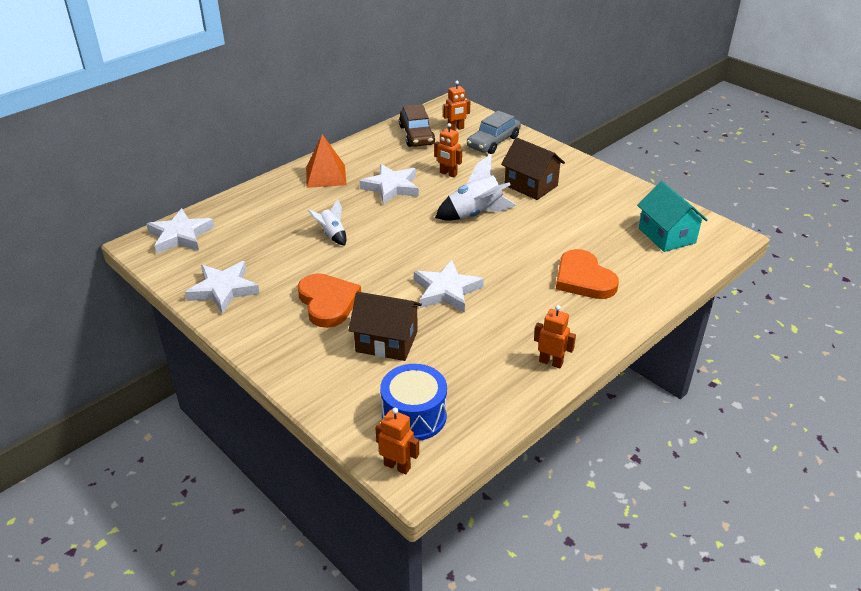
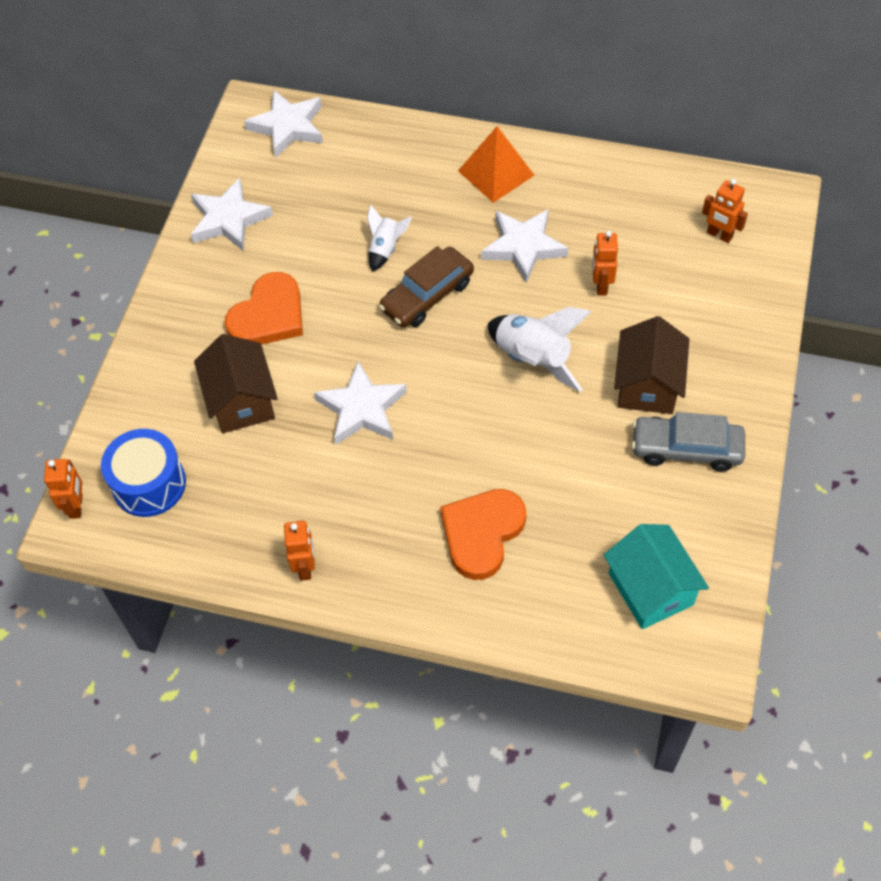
camera: 60 degrees right, 20 degrees up
brown car [399,104,435,147] -> brown car moved to [379,246,474,328]
grey car [467,111,521,154] -> grey car moved to [632,412,745,471]
turquoise house [637,181,708,252] -> turquoise house turned 60 degrees counterclockwise [604,524,709,629]

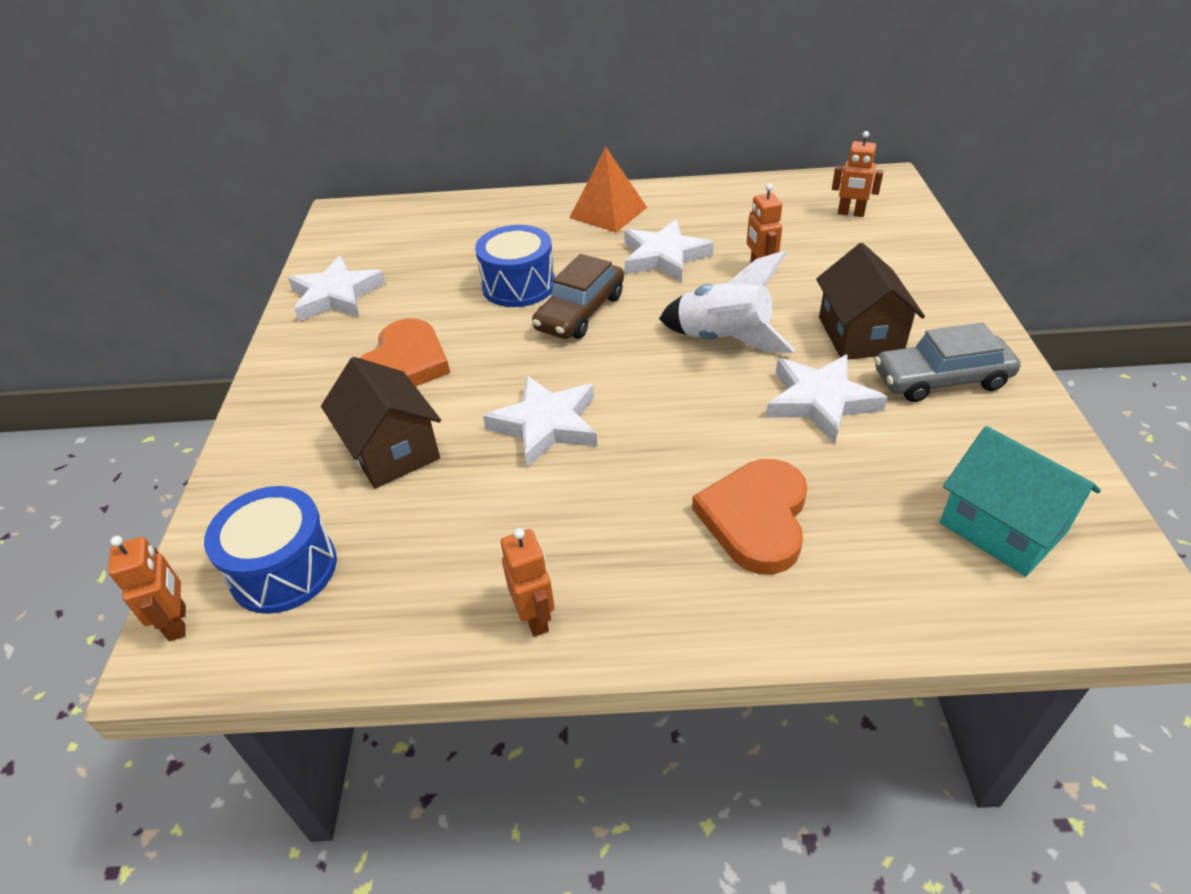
camera: 15 degrees left, 15 degrees down
white star [244,90,323,158] -> white star moved to [766,355,887,444]
white rocket [367,204,412,272] -> blue drum [475,225,555,307]

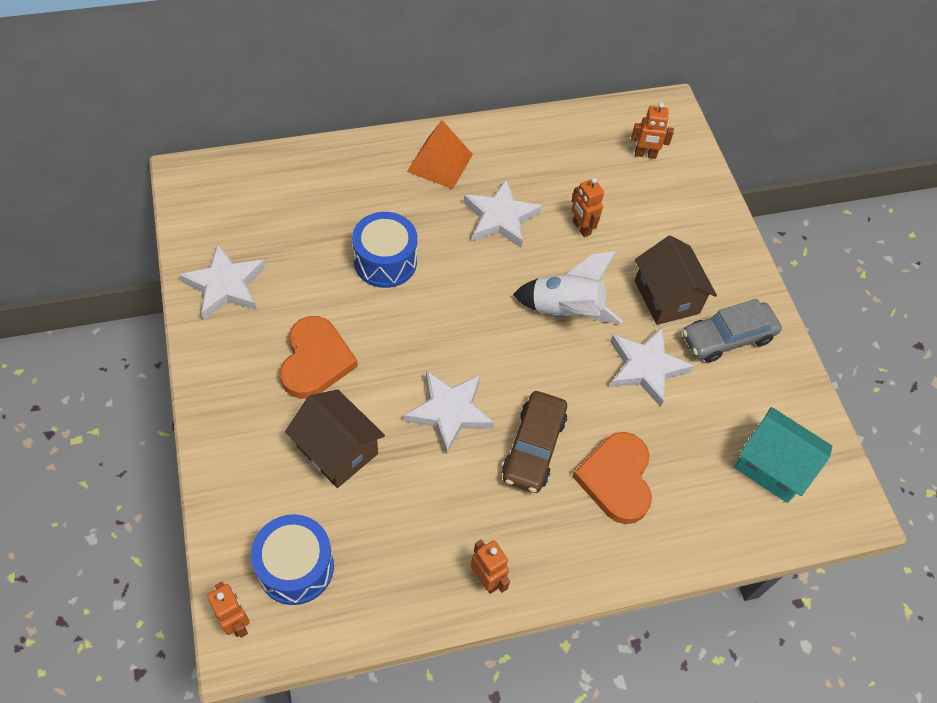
camera: 20 degrees left, 15 degrees up
brown car [532,254,624,339] -> brown car moved to [502,391,567,493]

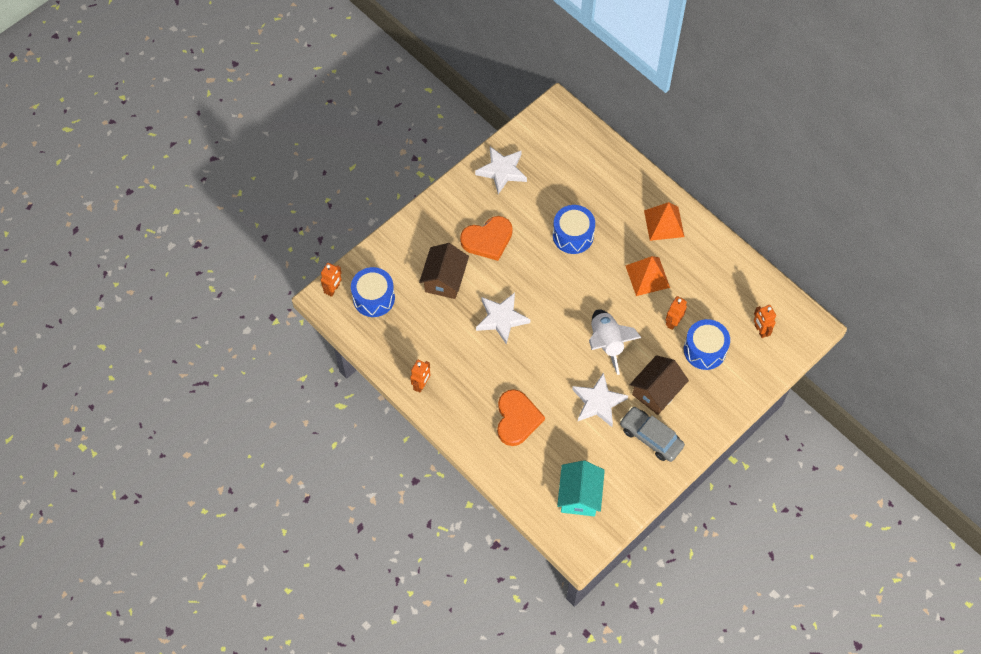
camera: 65 degrees right, 5 degrees up
white star [464,179,542,248] -> orange pyramid [625,256,670,296]
brown car [502,391,567,493] -> none
orange heart [572,432,652,524] -> orange heart turned 120 degrees clockwise [497,389,545,446]
none -> blue drum [684,319,730,370]

